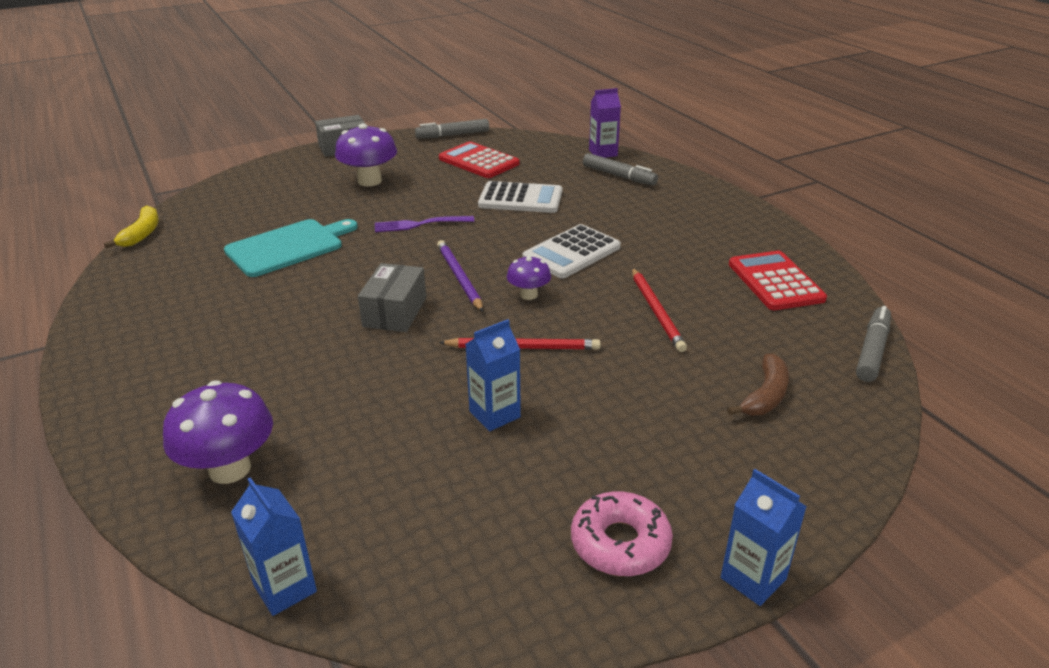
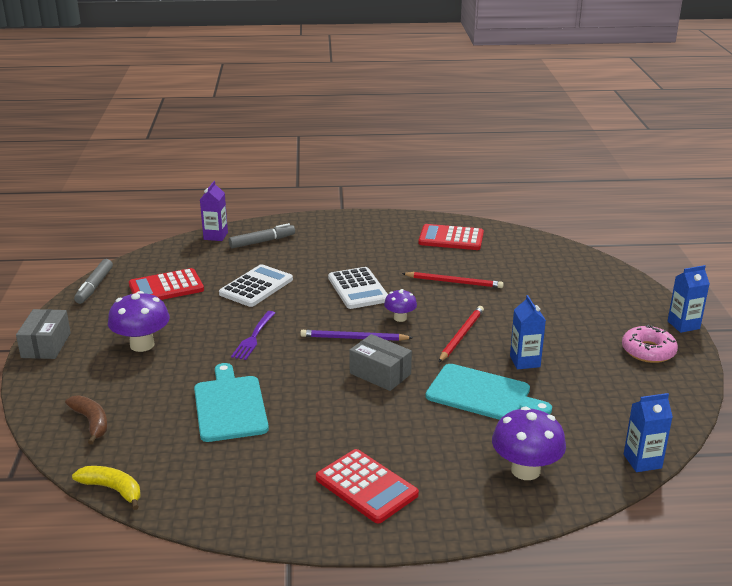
camera: 65 degrees left, 5 degrees down
brown banana [727,354,789,416] -> brown banana moved to [65,395,108,445]
grey marker [856,306,891,382] -> none
none -> red calculator [316,449,419,523]
none -> turquoise cutting board [426,364,552,420]

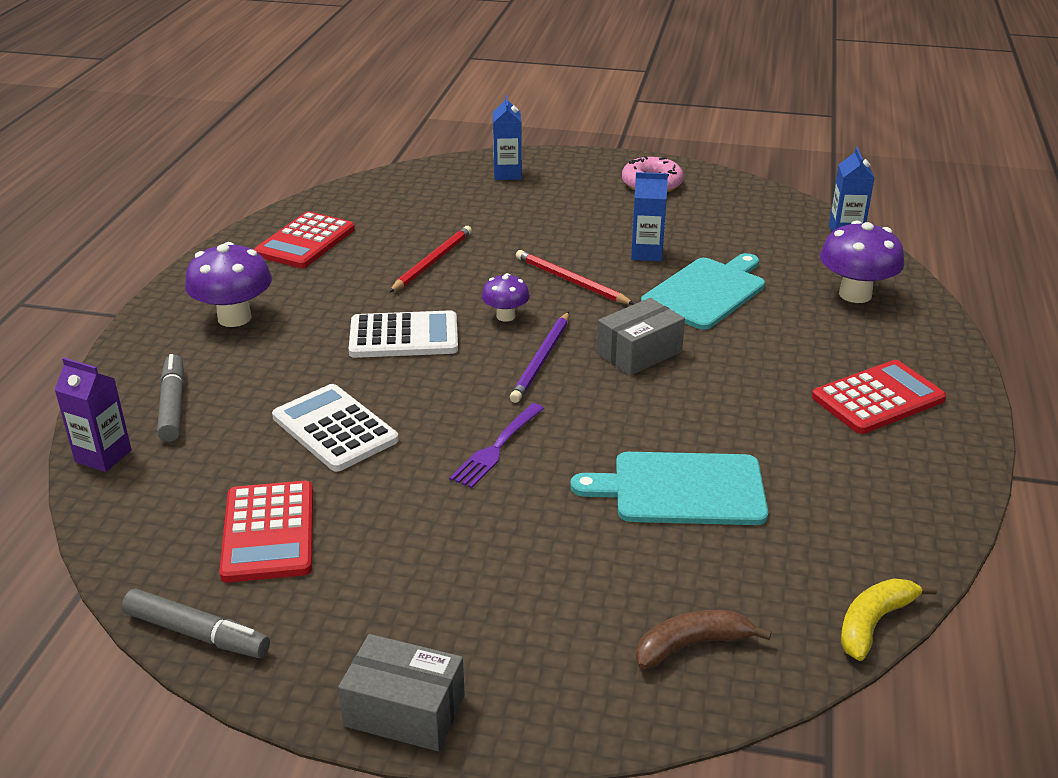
camera: 75 degrees left, 5 degrees up
purple mushroom [108,291,170,352] -> purple mushroom moved to [185,242,272,327]
purple fork [231,311,275,360] -> purple fork turned 90 degrees clockwise [449,403,544,488]
blue carton [668,265,710,333] -> blue carton moved to [493,95,522,180]

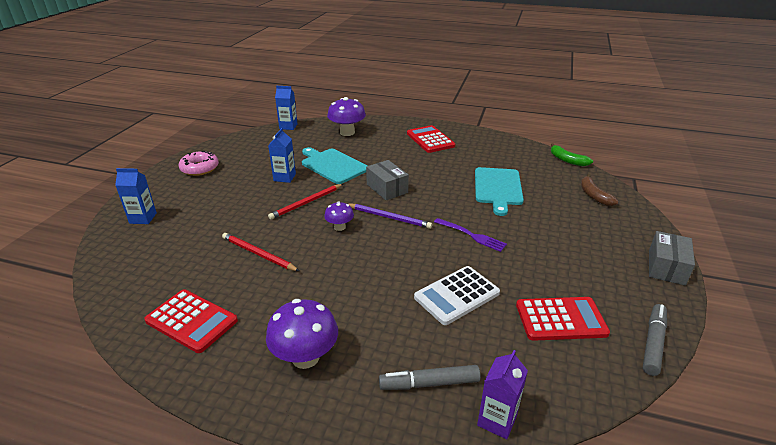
camera: 85 degrees left, 0 degrees up
white calculator [349,310,458,358] -> none
yellow banana [841,578,937,661] -> green banana [551,143,593,166]

